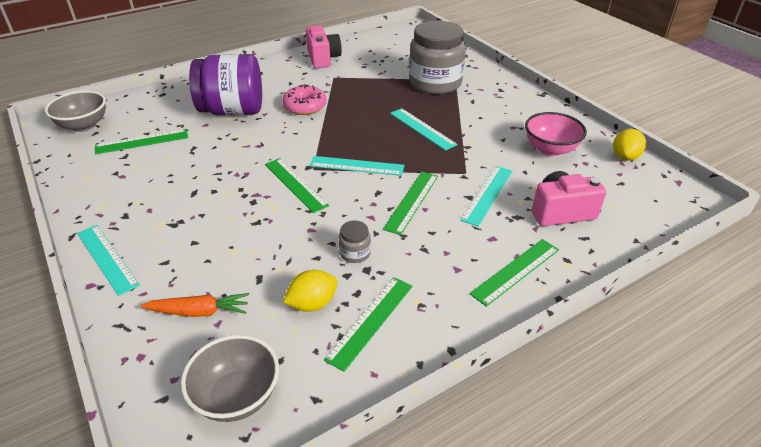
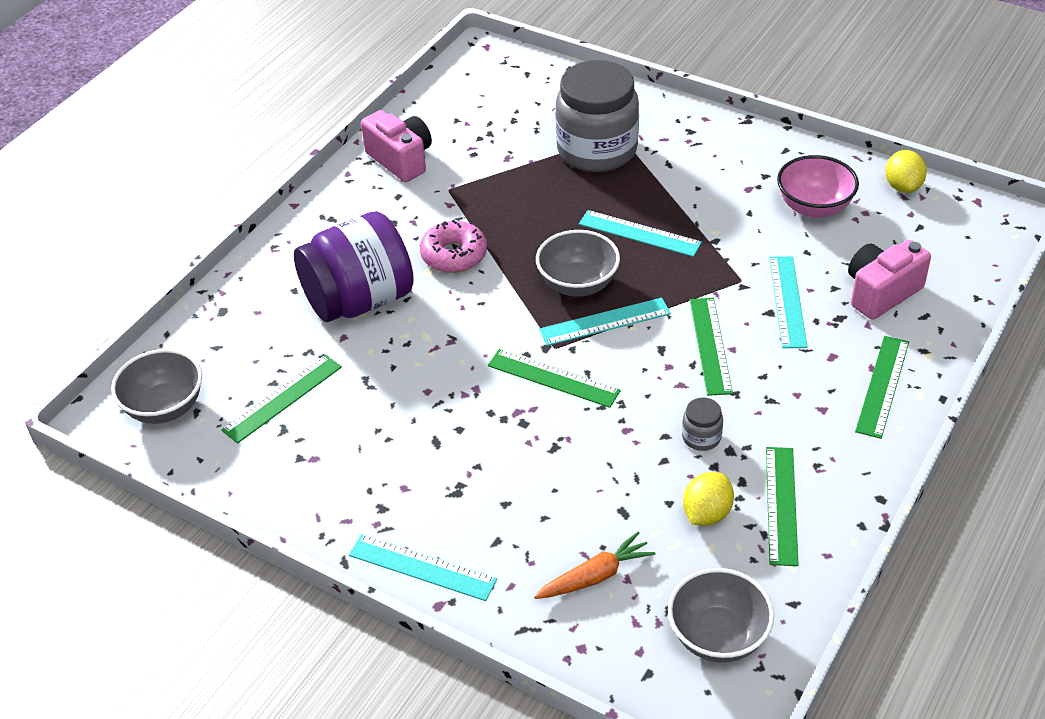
camera: 25 degrees left, 5 degrees up
none -> grey bowl [536,230,620,297]

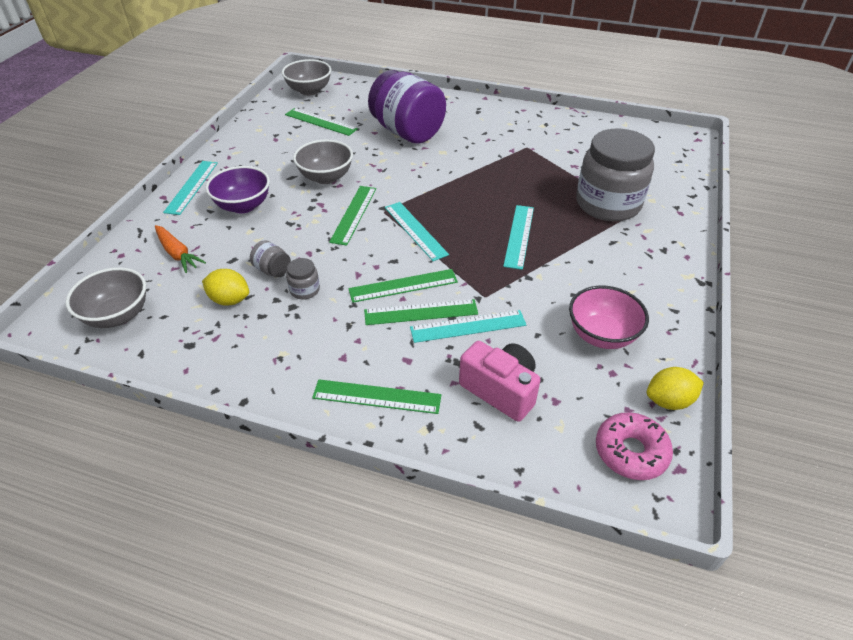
camera: 75 degrees right, 0 degrees up
pink camera [361,110,432,182] -> none
pink donut [420,220,487,273] -> pink donut moved to [596,412,673,480]
grey bowl [536,230,620,297] -> grey bowl moved to [293,140,353,184]
green ruler [766,447,799,566] -> green ruler moved to [364,299,478,325]
none -> purple bowl [206,166,270,213]
none -> grey jar [250,240,291,277]

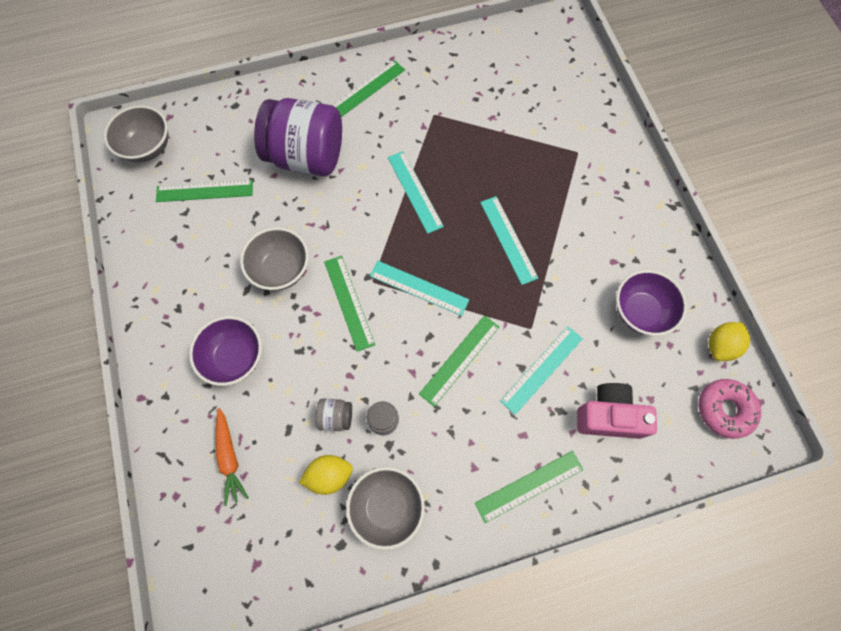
camera: 35 degrees left, 25 degrees up
grey bowl [66,267,146,328] -> grey bowl moved to [346,467,425,550]
orange carrot [155,225,206,273] -> orange carrot turned 60 degrees clockwise [216,408,249,506]
turquoise ruler [163,161,218,215] -> turquoise ruler moved to [388,151,444,234]
green ruler [364,299,478,325] -> green ruler moved to [332,60,405,117]
pink bowl [569,286,649,349] -> purple bowl [616,270,687,336]
grey jar [576,129,655,221] -> none

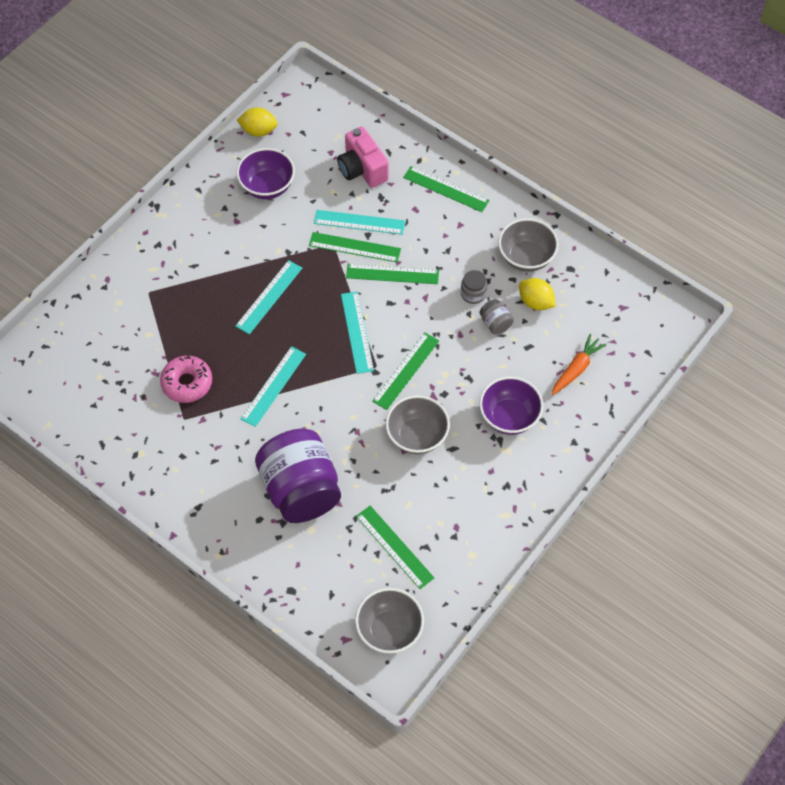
camera: 125 degrees left, 10 degrees down
green ruler [332,60,405,117] -> green ruler moved to [309,232,401,262]
pink donut [699,379,761,439] -> pink donut moved to [160,356,212,403]

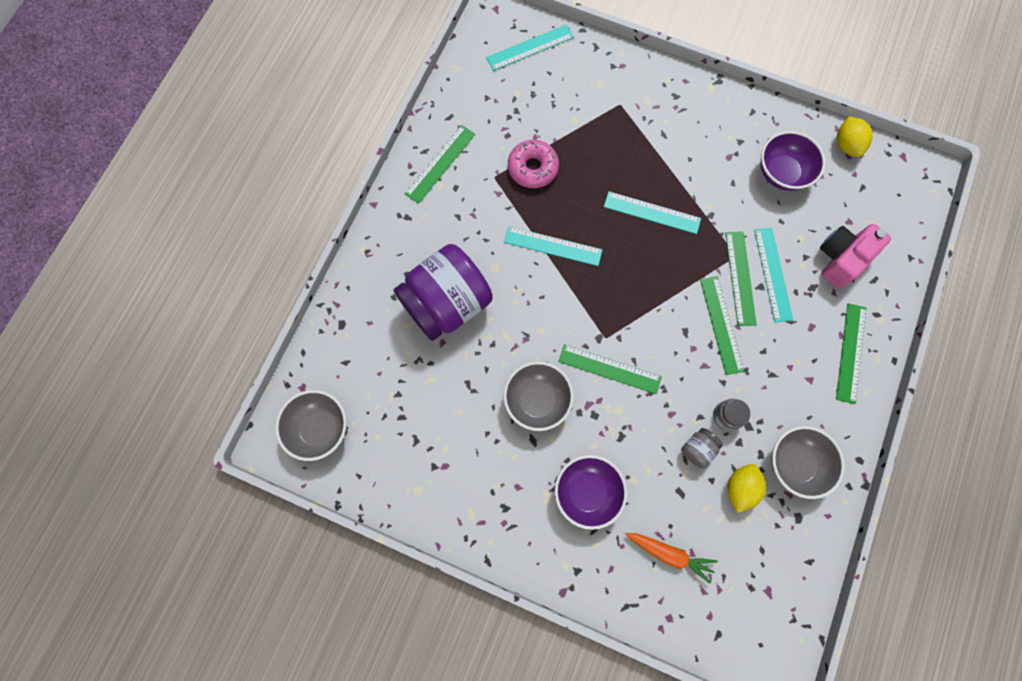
camera: 75 degrees right, 15 degrees up
turquoise ruler [341,291,374,374] -> turquoise ruler moved to [486,24,574,71]
green ruler [356,506,434,589] -> green ruler moved to [405,125,475,204]

